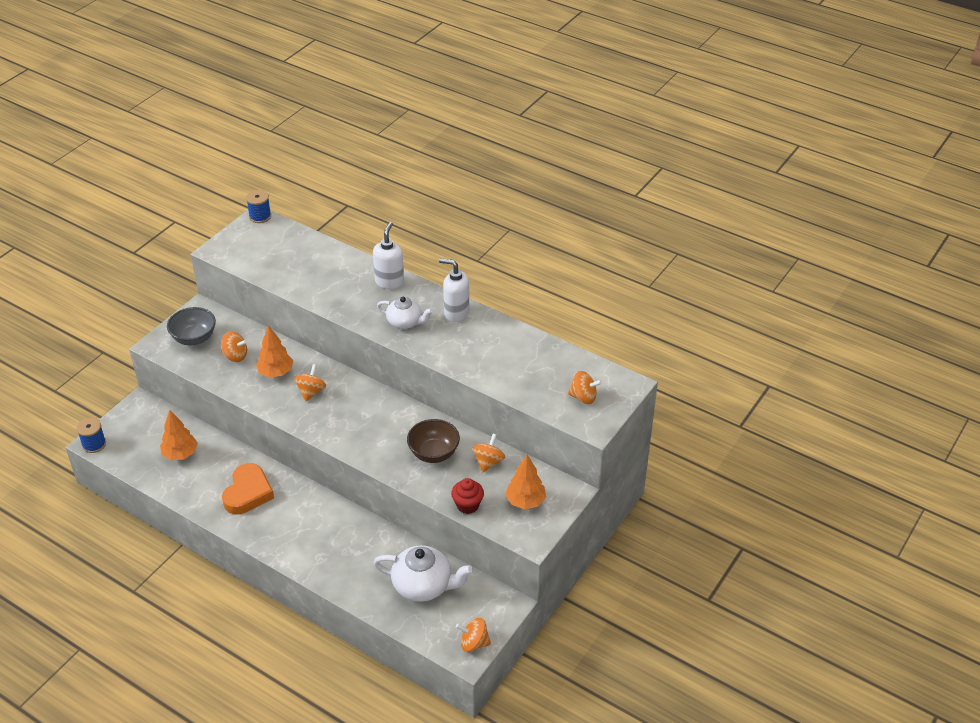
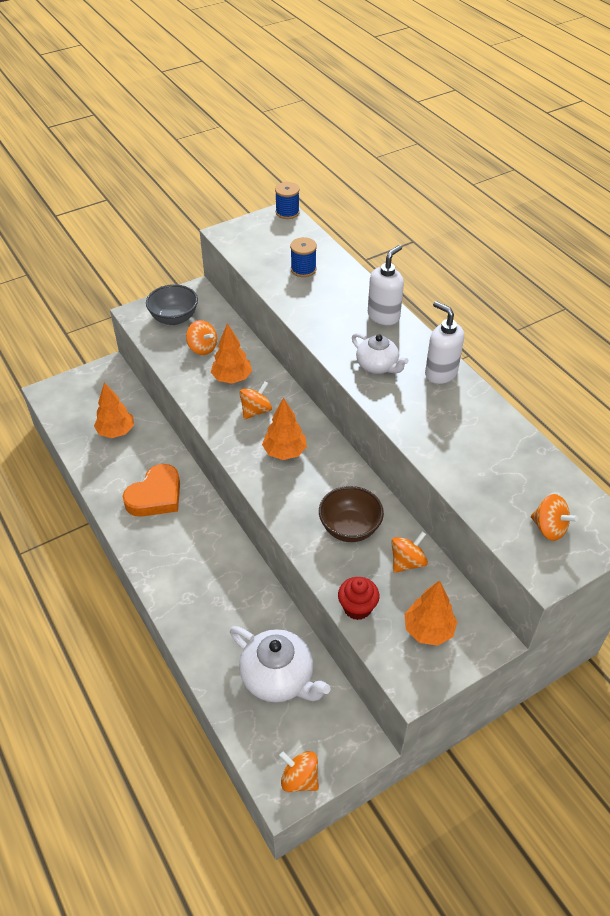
camera: 25 degrees right, 5 degrees up
blue spool [76,418,106,453] -> blue spool moved to [290,237,317,277]
none -> orange tree [262,398,307,460]

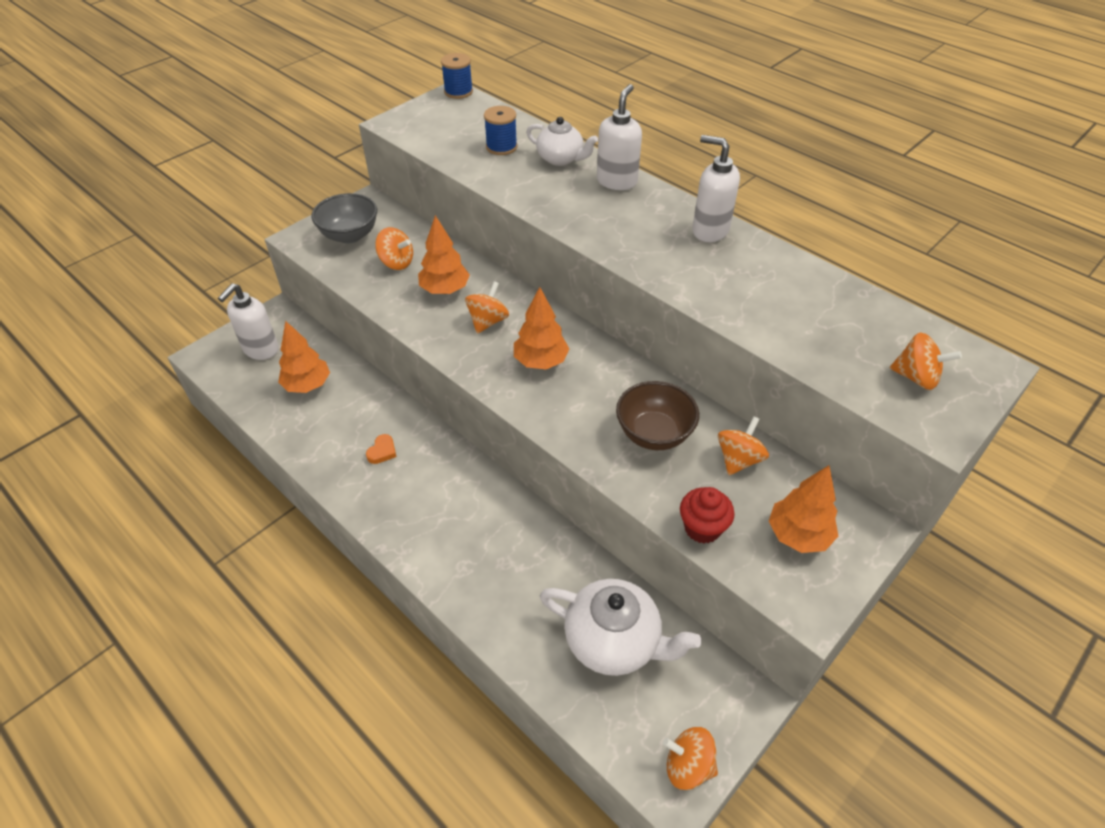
camera: 15 degrees left, 0 degrees up
orange heart [123,464,180,517] -> orange heart [366,434,397,464], size x0.42
white teapot [352,333,409,374] -> white teapot moved to [526,117,598,166]
none -> white soap dispenser [218,283,279,360]

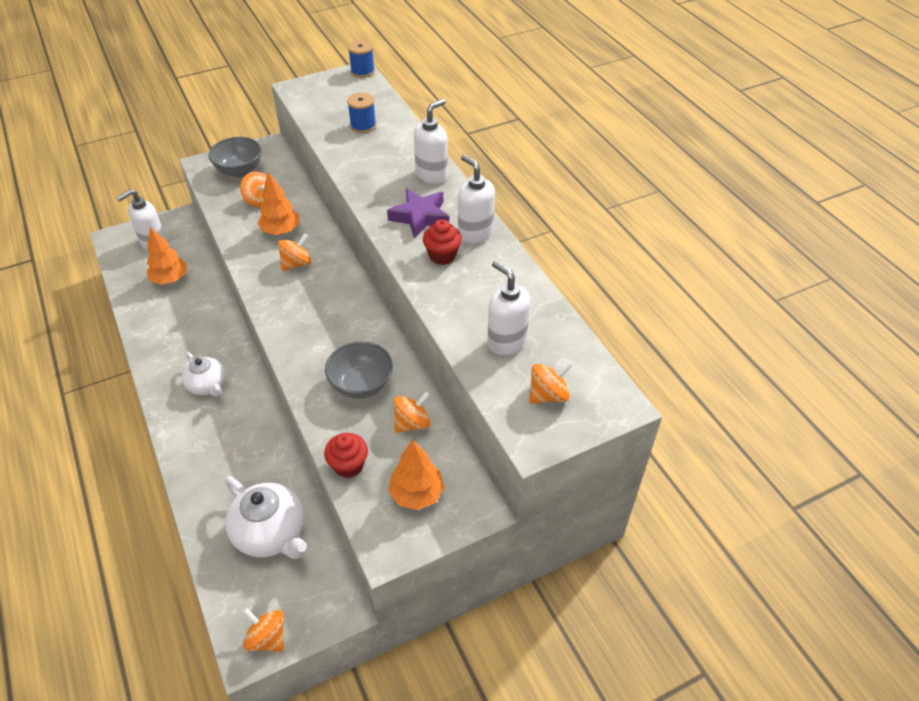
camera: 20 degrees right, 0 degrees up
orange heart [366,434,397,464] -> none
orange tree [514,287,570,369] -> none
white teapot [526,117,598,166] -> white teapot moved to [182,352,226,397]
brown bowl [616,381,699,450] -> grey bowl [325,341,393,399]
orange spinning top [890,332,962,390] -> orange spinning top turned 75 degrees counterclockwise [529,361,573,404]
none -> purple star [387,188,449,238]
none -> red cupcake [423,219,462,265]
none -> white soap dispenser [487,261,531,355]

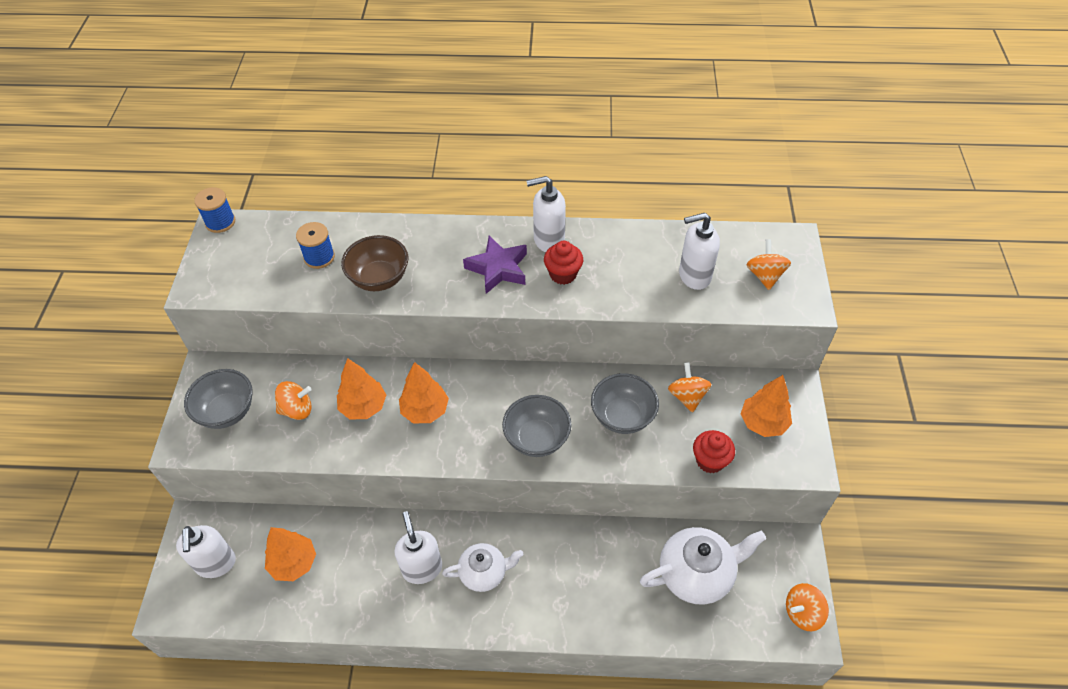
camera: 60 degrees left, 5 degrees up
orange spinning top [278,233,311,271] -> orange tree [399,362,449,423]
white soap dispenser [414,99,448,184] -> white soap dispenser moved to [394,511,442,584]
none -> brown bowl [341,235,408,291]
none -> grey bowl [502,395,572,457]

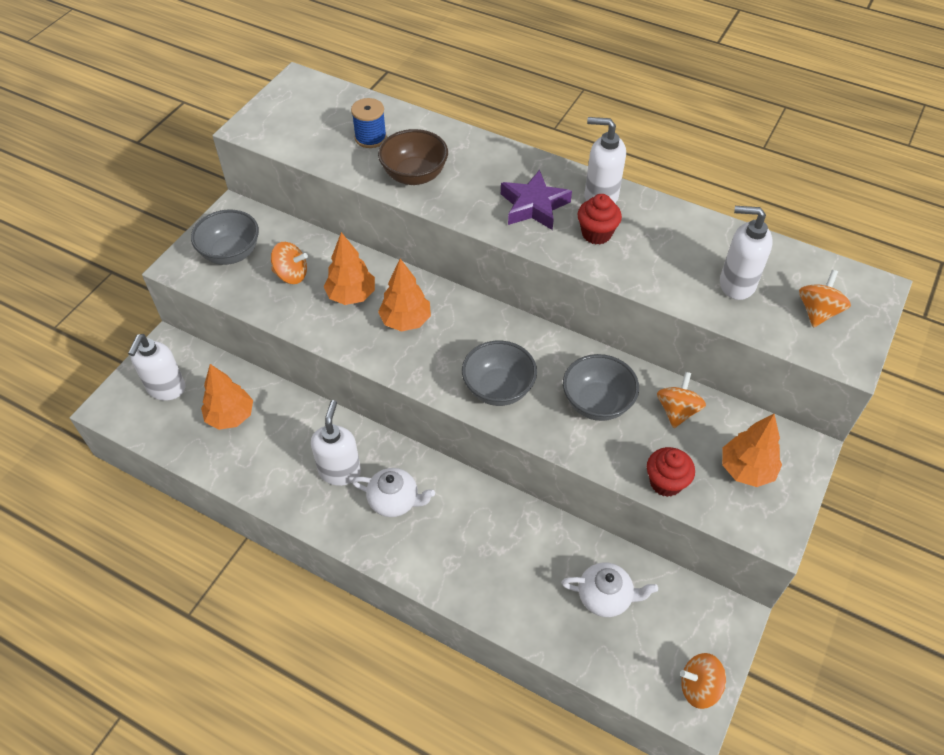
camera: 25 degrees right, 0 degrees up
blue spool [194,187,235,233] -> none
white teapot [640,527,766,604] -> white teapot [561,562,658,617], size x0.64

